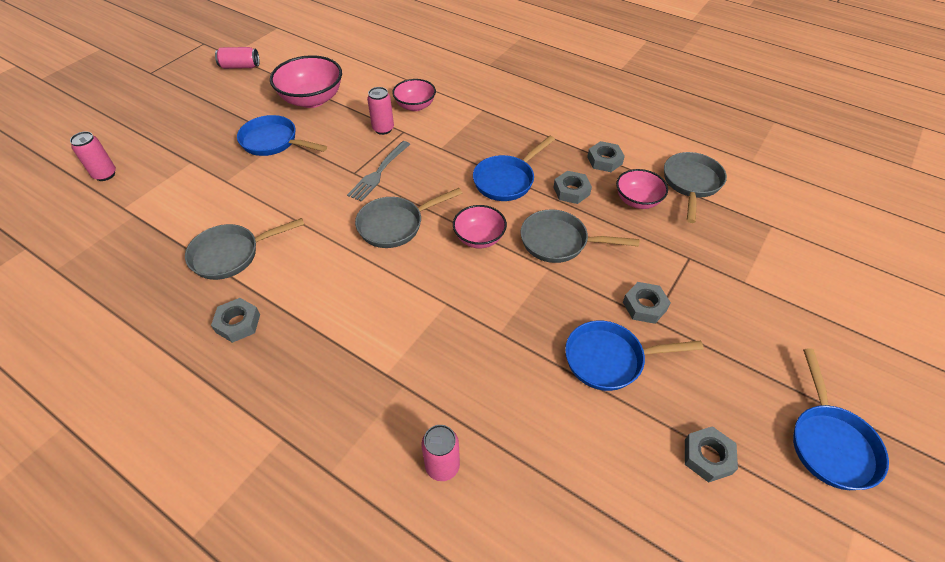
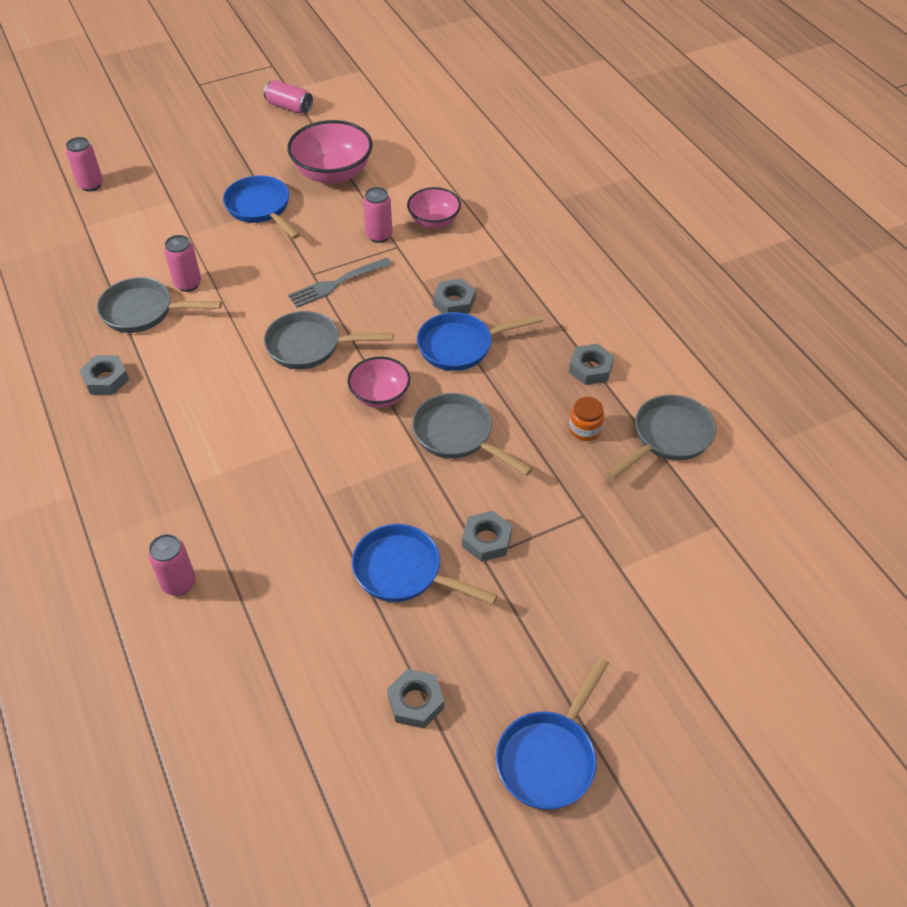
camera: 30 degrees right, 0 degrees up
grey nut [553,171,592,204] -> grey nut moved to [433,279,476,314]
pink bowl [616,169,668,209] -> orange jar [569,397,604,441]
none -> pink can [164,235,201,292]

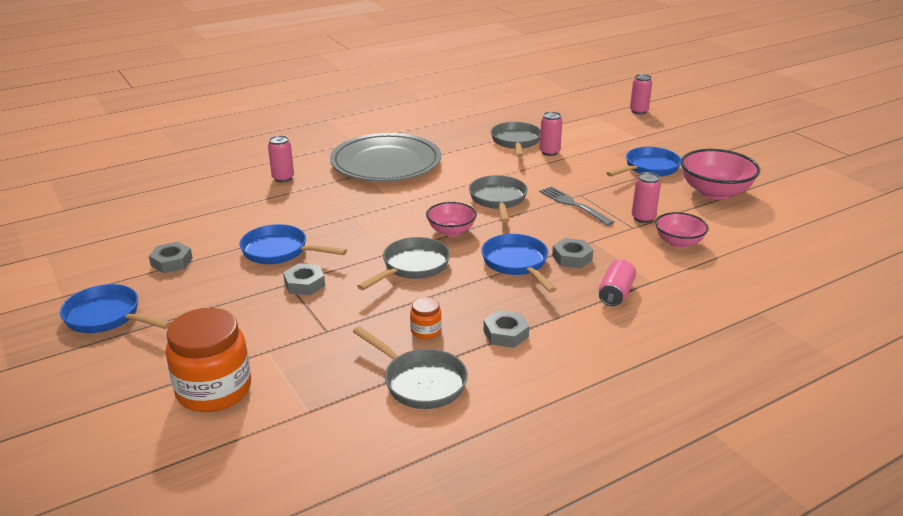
camera: 85 degrees right, 20 degrees down
grey nut [80,355,129,395] -> none
pink can [264,80,313,114] -> pink can moved to [599,259,636,306]
blue pan [352,524,498,604] -> blue pan turned 90 degrees counterclockwise [240,224,347,264]
none -> orange jar [165,308,251,412]
none -> grey plate [330,133,441,182]

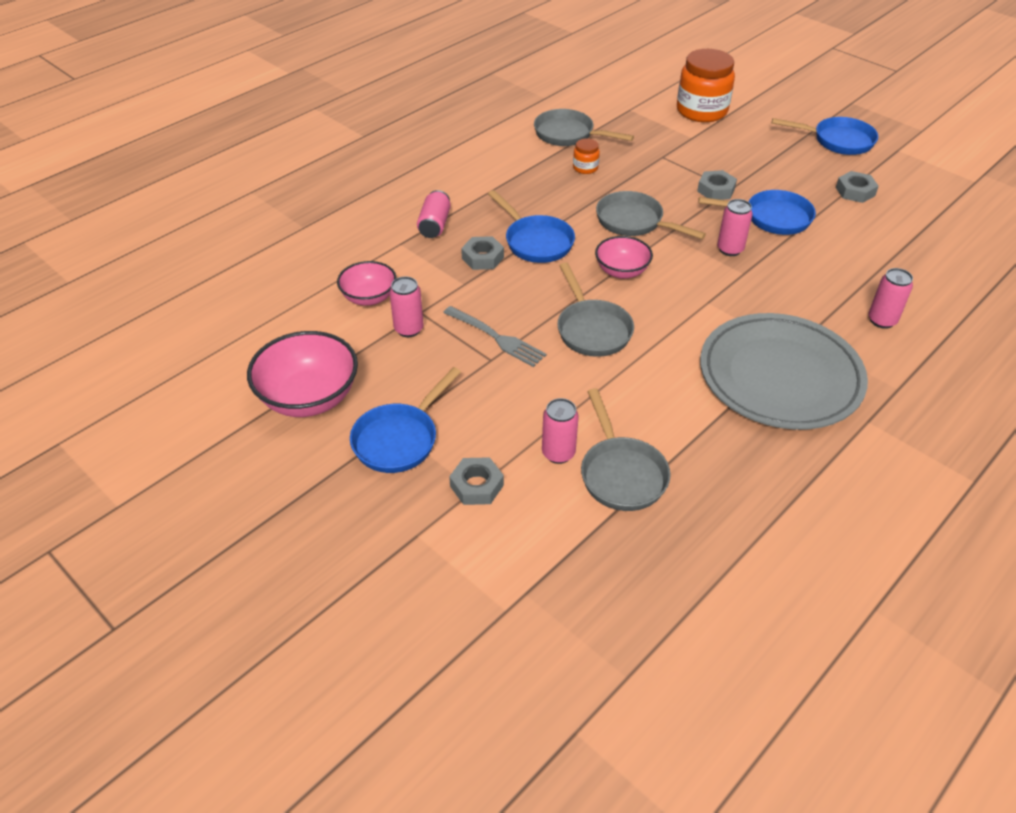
camera: 165 degrees right, 15 degrees up
grey pan [357,237,450,290] -> grey pan turned 105 degrees clockwise [596,191,706,239]
grey nut [484,310,529,348] -> grey nut moved to [449,457,504,505]
pink can [630,74,652,114] -> pink can moved to [717,199,753,256]

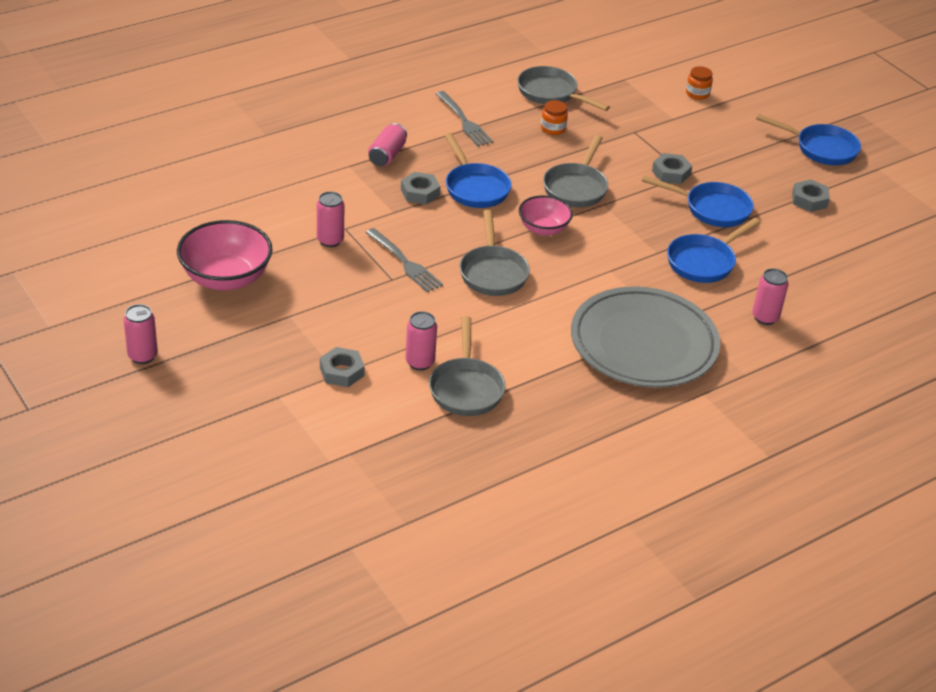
camera: 10 degrees right, 5 degrees down
pink bowl [337,261,396,306] -> none
blue pan [350,367,461,473] -> blue pan moved to [667,218,761,283]
grey pan [596,191,706,239] -> grey pan turned 120 degrees counterclockwise [543,135,608,207]
orange jar [677,49,735,122] -> orange jar [686,66,713,100], size x0.45
pink can [717,199,753,256] -> pink can moved to [123,304,158,364]
none -> grey fork [436,91,493,146]

